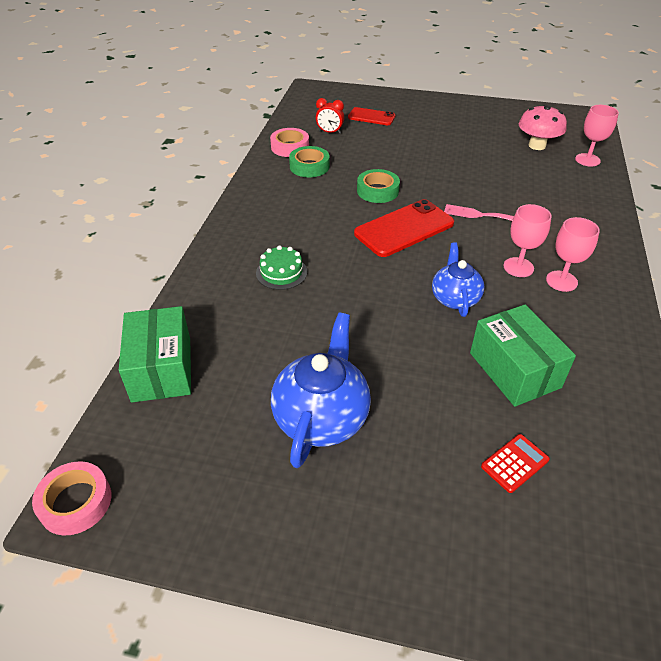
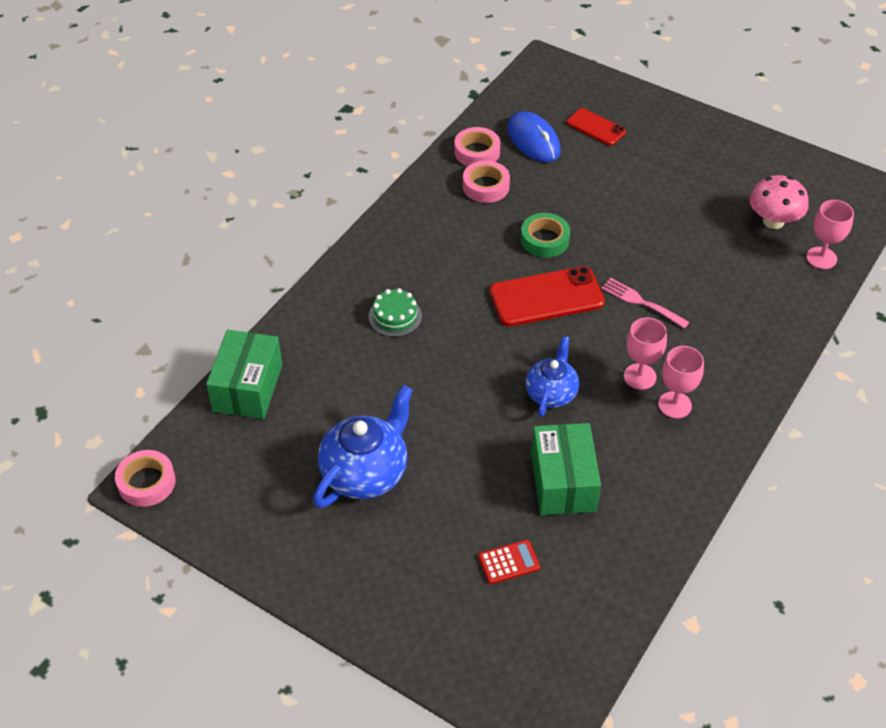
camera: 20 degrees right, 5 degrees up
green tape [289,146,330,177] -> pink tape [463,161,510,203]
red clock [316,98,344,134] -> blue mouse [507,111,561,162]

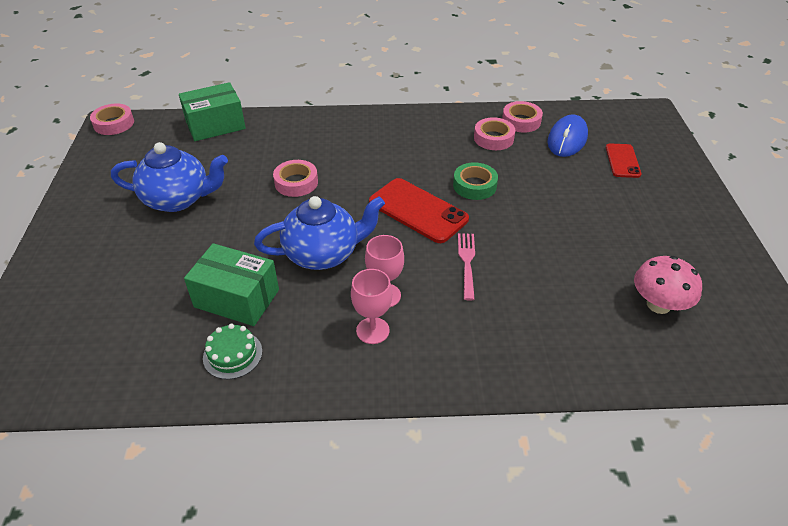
camera: 55 degrees right, 5 degrees down
green cake [369,288,422,337] -> green cake moved to [203,324,262,379]
red calculator [478,539,540,584] -> none
blue teapot [526,336,579,417] -> blue teapot [254,196,385,270], size x1.58
green box [531,423,601,515] -> green box turned 60 degrees clockwise [184,243,279,326]
pink goblet [806,200,854,269] -> none
none -> pink tape [273,160,318,197]

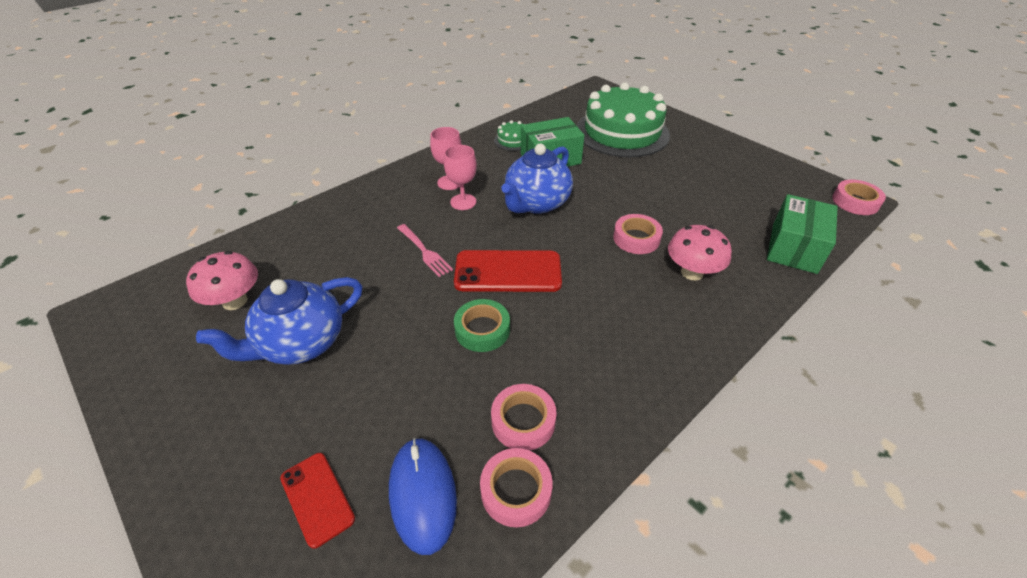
camera: 140 degrees right, 0 degrees up
blue teapot [111,142,228,212] -> blue teapot moved to [196,277,362,365]
none -> green cake [577,82,670,157]
none -> pink mushroom [668,225,732,280]

